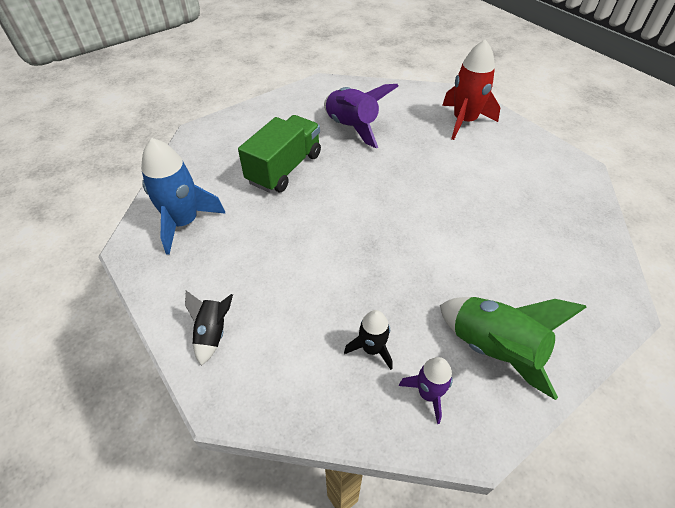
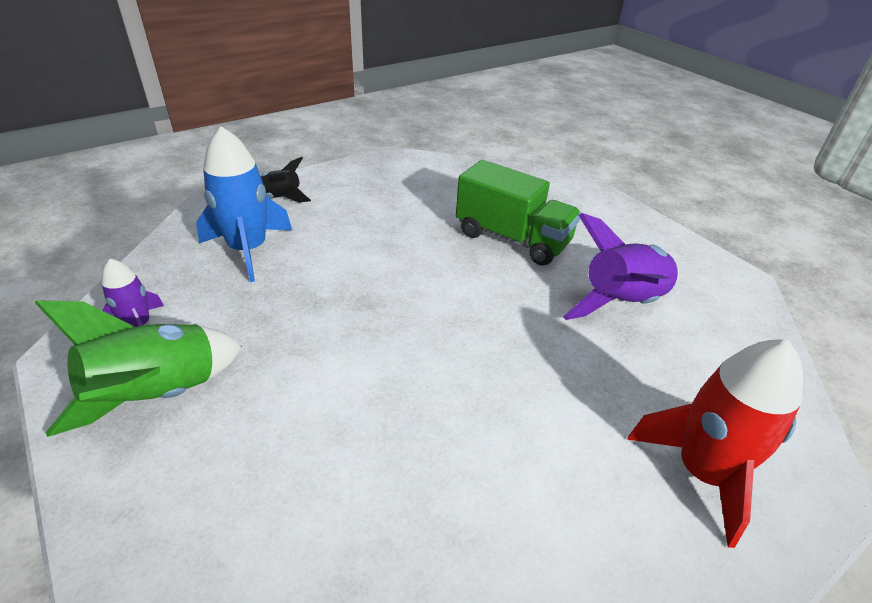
camera: 90 degrees right, 10 degrees down
blue rocket [141,138,226,255] -> blue rocket moved to [196,126,293,282]
black rocket [344,310,393,370] -> none

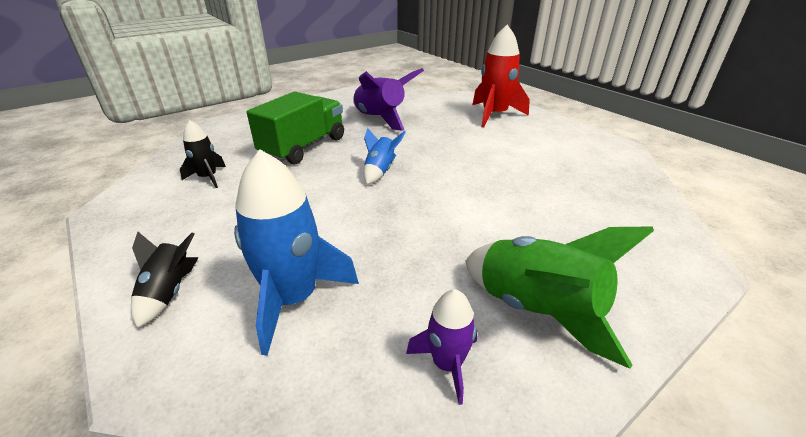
camera: 90 degrees left, 5 degrees down
none -> black rocket [180,120,226,188]
none -> blue rocket [363,128,406,184]

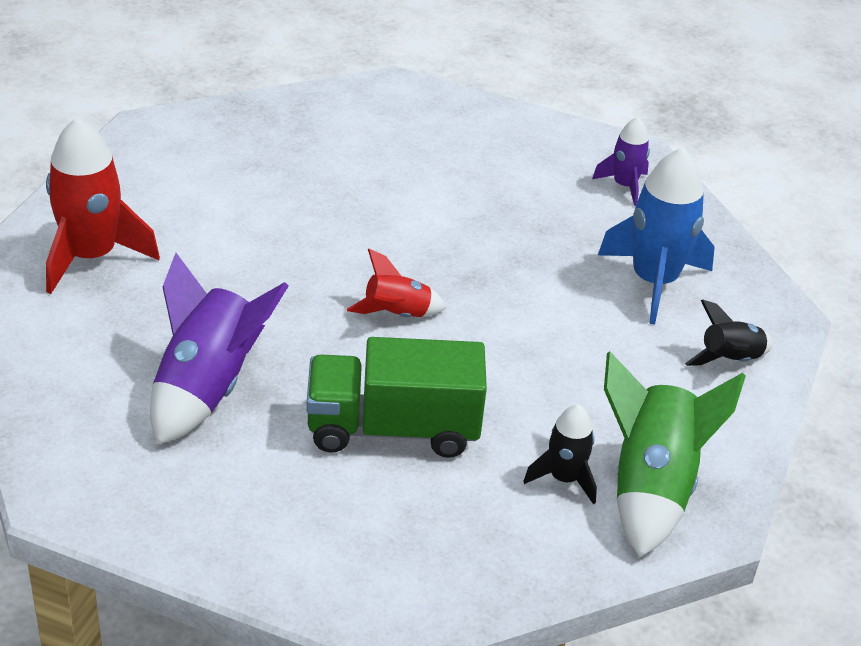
camera: 125 degrees left, 5 degrees up
blue rocket [363,128,406,184] -> red rocket [347,249,446,317]
green rocket [465,226,654,369] -> green rocket moved to [604,351,745,557]

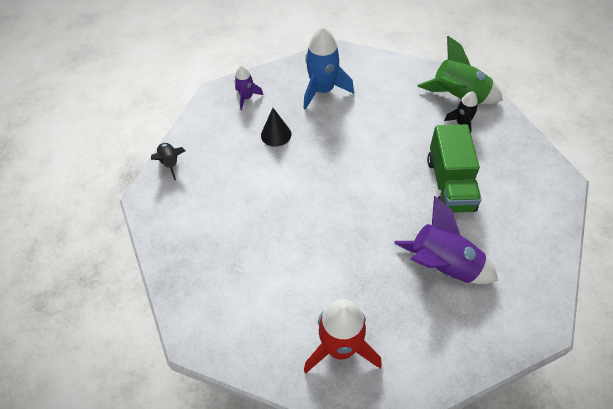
camera: 85 degrees left, 15 degrees up
red rocket [347,249,446,317] -> none
black rocket [685,300,773,366] -> black rocket moved to [151,143,186,180]
none -> black cone [261,108,291,147]

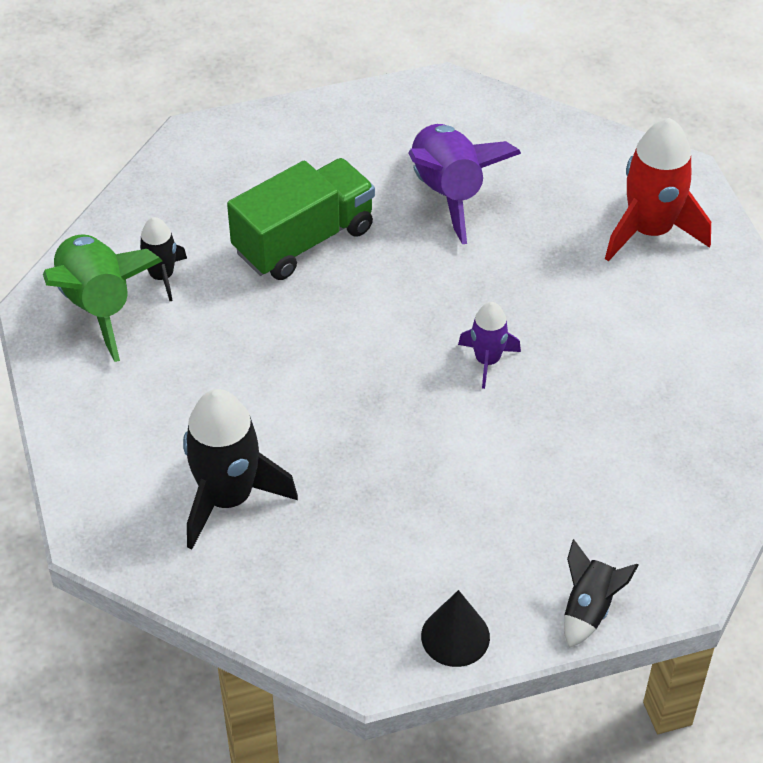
camera: 130 degrees left, 5 degrees down
purple rocket [235,65,263,110] -> purple rocket moved to [458,302,521,389]
black cone [261,108,291,147] -> black cone moved to [421,590,490,667]
blue rocket [303,27,354,110] -> black rocket [183,389,298,550]

